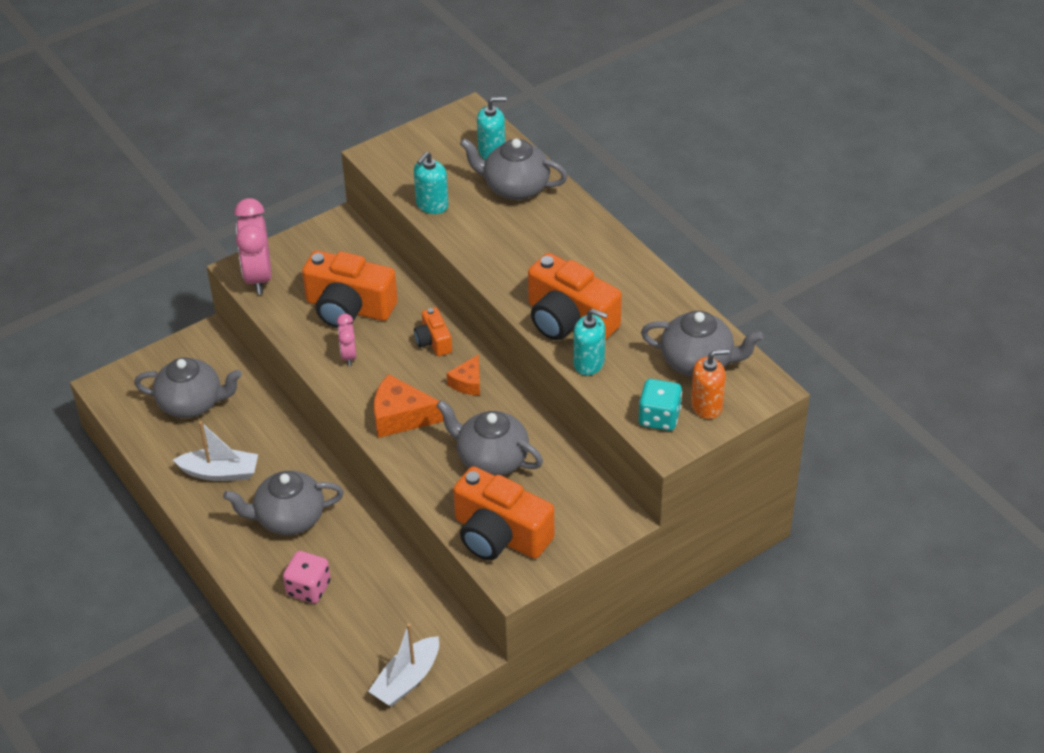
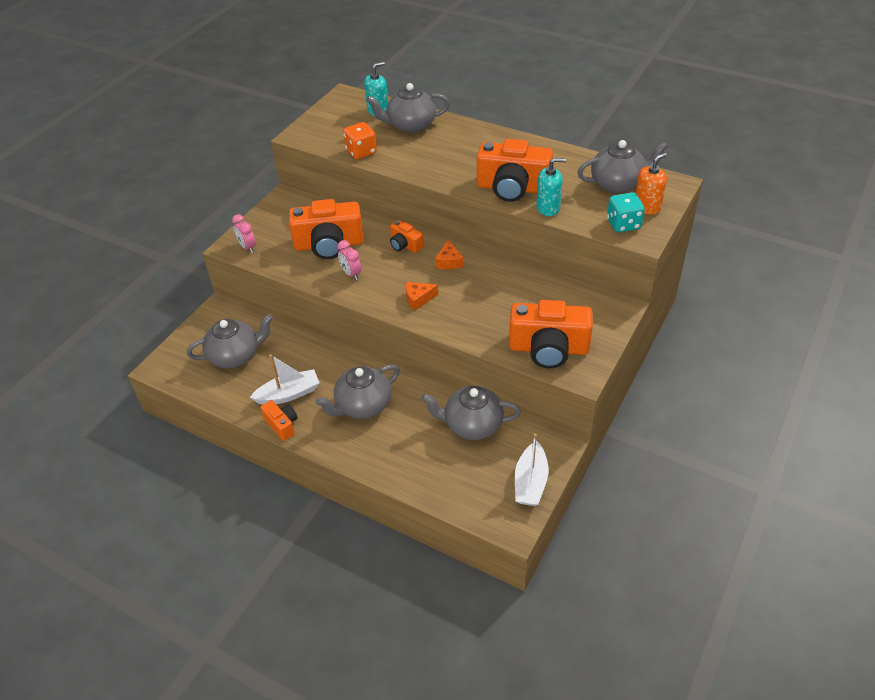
camera: 25 degrees left, 0 degrees up
pink clock [234,198,271,295] -> pink clock [232,214,256,253], size x0.53
pink dice [283,551,331,604] -> none
orange cheese [374,374,444,438] -> orange cheese [405,282,438,311], size x0.61
turquoise soap dispenser [414,152,448,214] -> orange dice [343,122,377,159]
grey teapot [436,400,543,476] -> grey teapot moved to [421,386,521,440]
none -> orange camera [261,400,297,441]

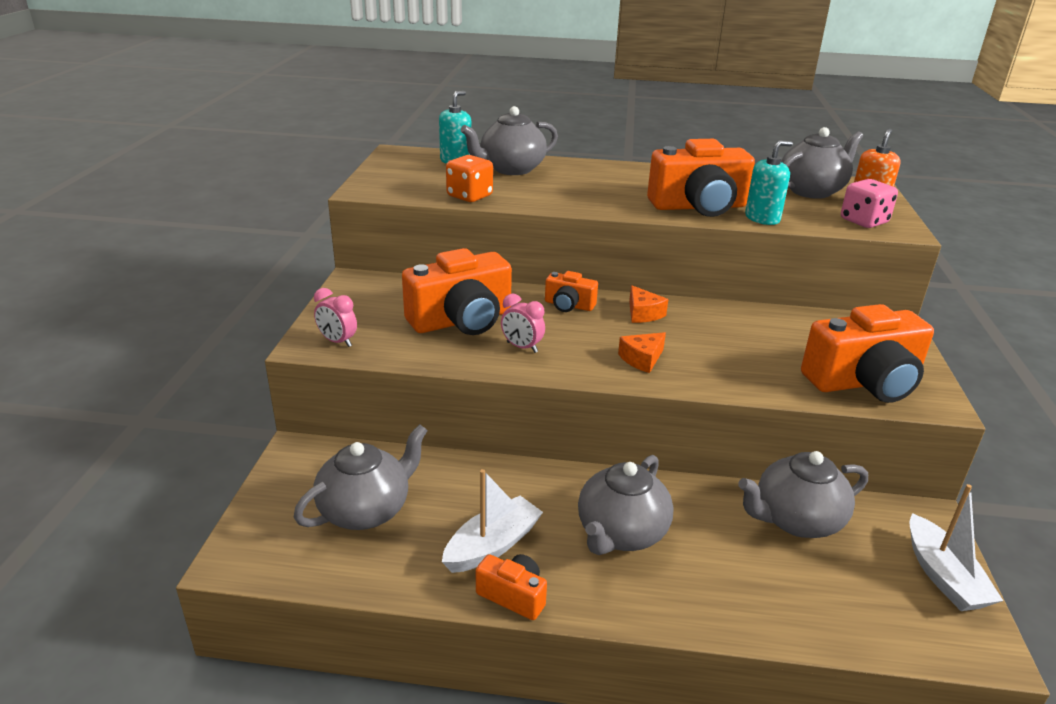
camera: 25 degrees left, 15 degrees down
turquoise dice [607,192,645,232] -> pink dice [841,179,898,228]

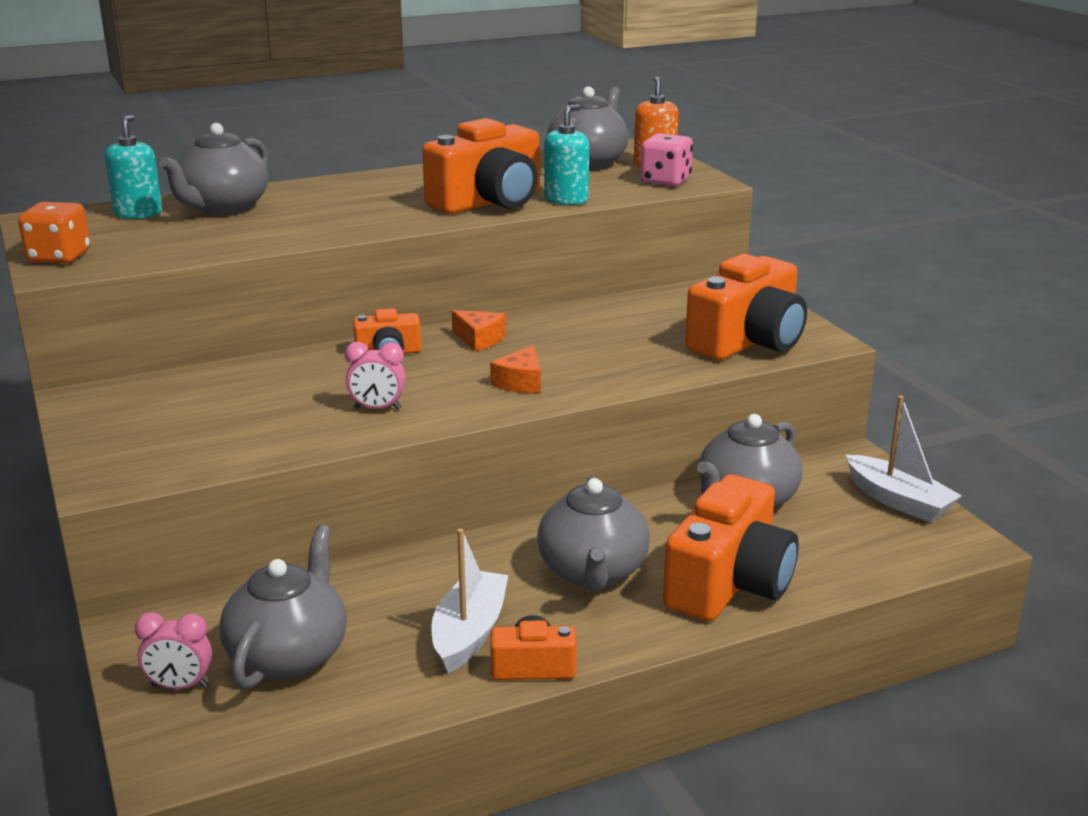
camera: 30 degrees left, 5 degrees down
pink clock [314,288,357,347] -> pink clock moved to [135,612,212,689]
orange camera [402,248,512,335] -> orange camera moved to [663,474,799,621]
orange dice [446,155,493,202] -> orange dice moved to [18,202,90,264]

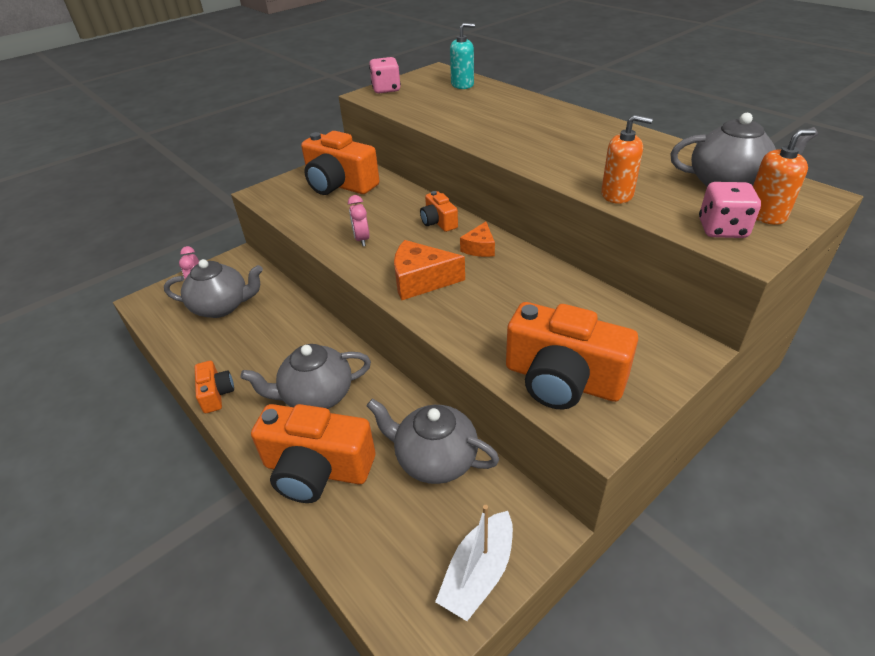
camera: 75 degrees right, 15 degrees up
orange dice [18,202,90,264] -> pink dice [369,57,401,93]
grey teapot [160,123,269,215] -> none
orange camera [422,118,540,214] -> orange camera moved to [301,131,380,195]
white boat [431,529,508,673] -> none
orange cheese [490,345,541,393] -> orange cheese [394,240,465,300], size x1.65
turquoise soap dispenser [544,104,589,205] -> orange soap dispenser [601,115,653,204]

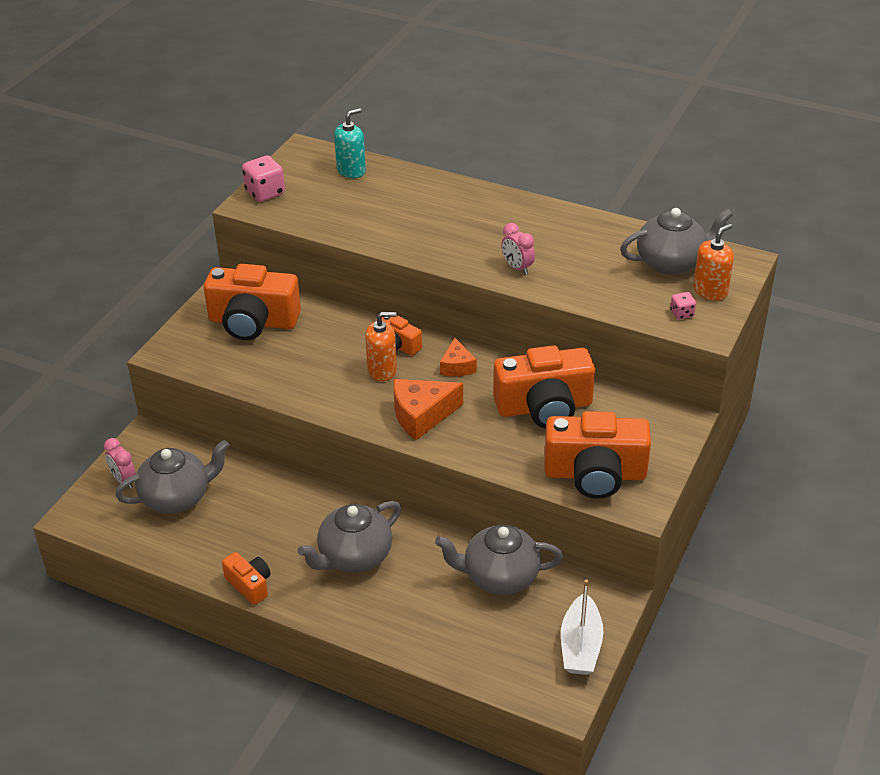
camera: 25 degrees left, 0 degrees up
orange camera [251,404,375,503] -> orange camera moved to [493,345,595,428]
pink clock [348,195,369,246] -> pink clock moved to [501,223,535,275]
orange soap dispenser [601,115,653,204] -> orange soap dispenser moved to [365,312,397,381]
pink dice [699,182,761,238] -> pink dice [670,292,696,320], size x0.54

